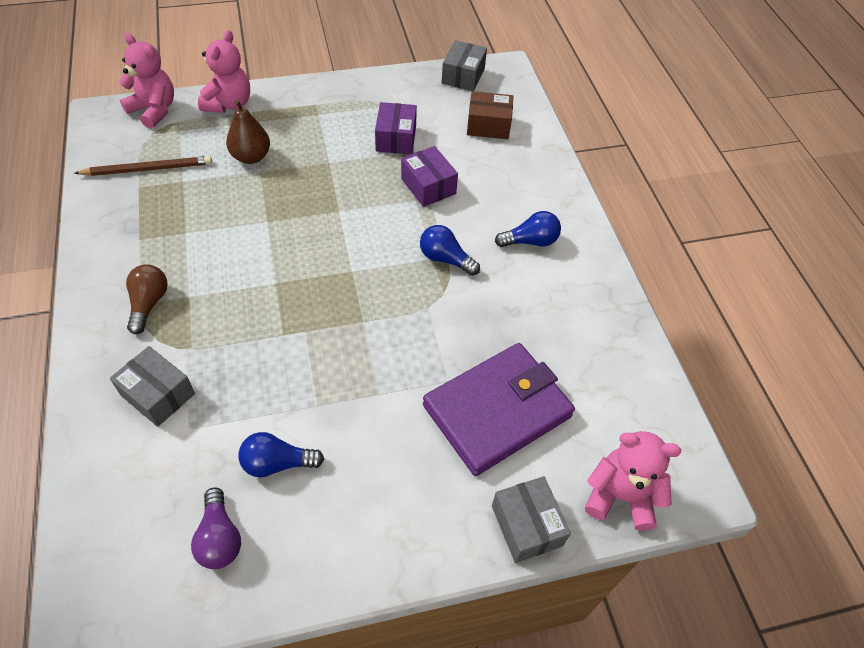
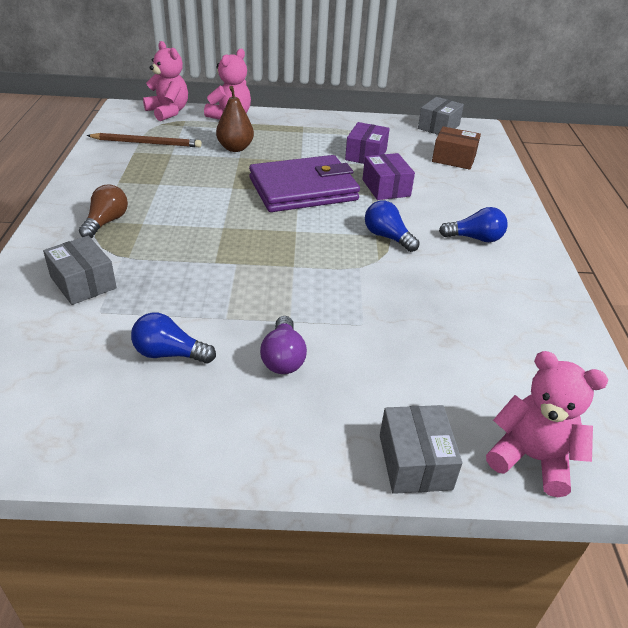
camera: 15 degrees right, 15 degrees down
purple light bulb [191,487,241,569] -> purple light bulb moved to [260,316,307,374]
purple wallet [423,343,575,476] -> purple wallet moved to [249,155,360,212]

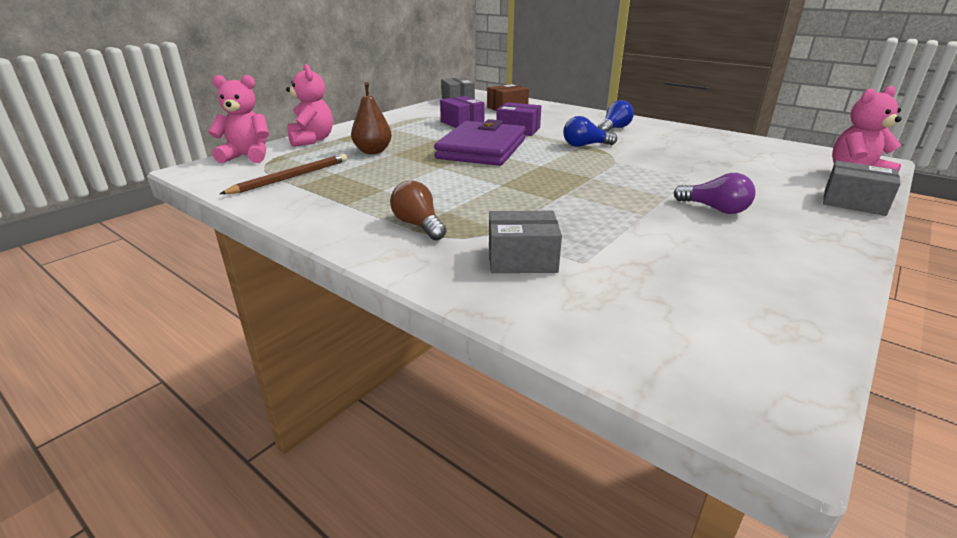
camera: 50 degrees left, 10 degrees down
blue light bulb [131,312,216,364] -> none

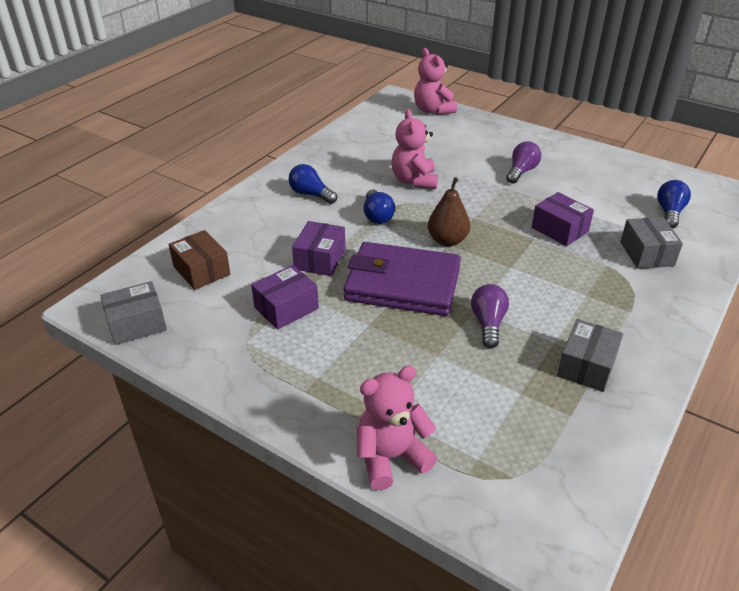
camera: 95 degrees left, 10 degrees up
pink teddy bear [208,75,269,163] -> pink teddy bear moved to [392,109,438,189]
brown pencil [220,154,347,194] -> none
brown pear [351,82,392,154] -> brown pear moved to [428,177,470,246]
brown light bulb [390,180,446,241] -> none
grey box [823,161,901,216] -> grey box moved to [557,319,623,392]
none -> purple light bulb [471,284,509,349]
none -> purple box [532,192,594,246]
none -> blue light bulb [657,180,691,228]

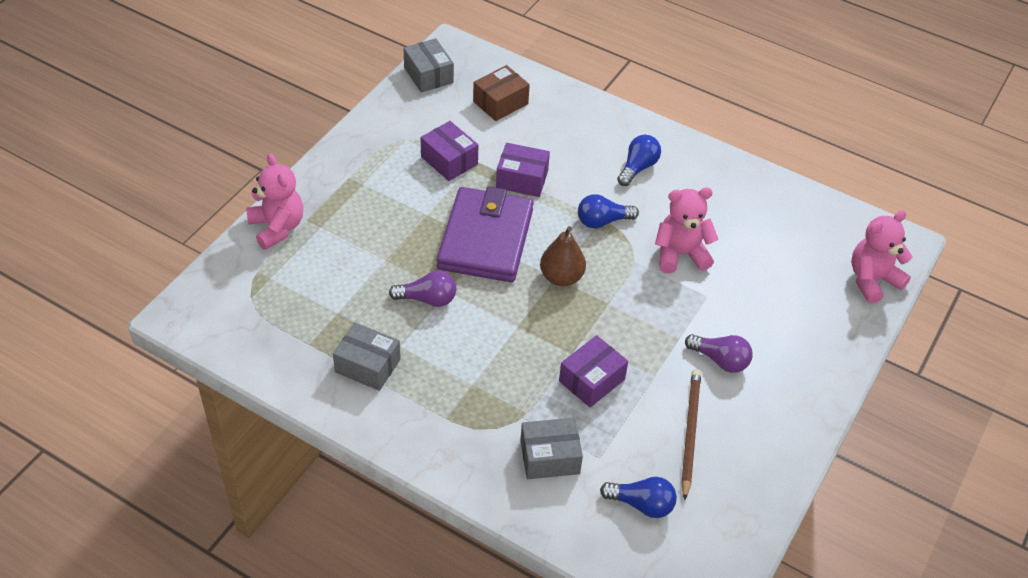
camera: 85 degrees right, 10 degrees up
none -> brown pencil [681,369,701,500]

